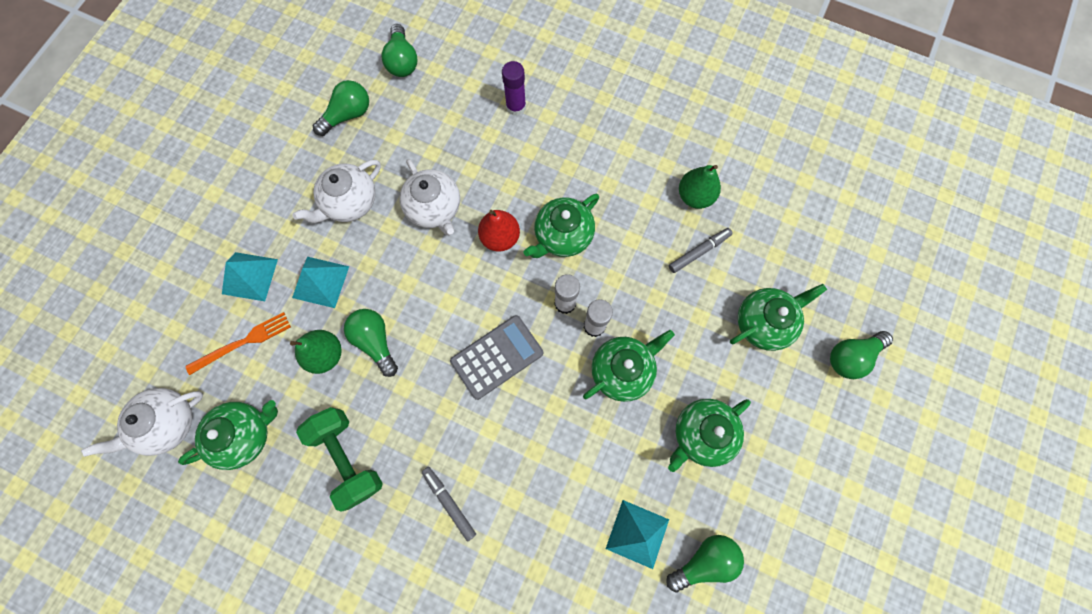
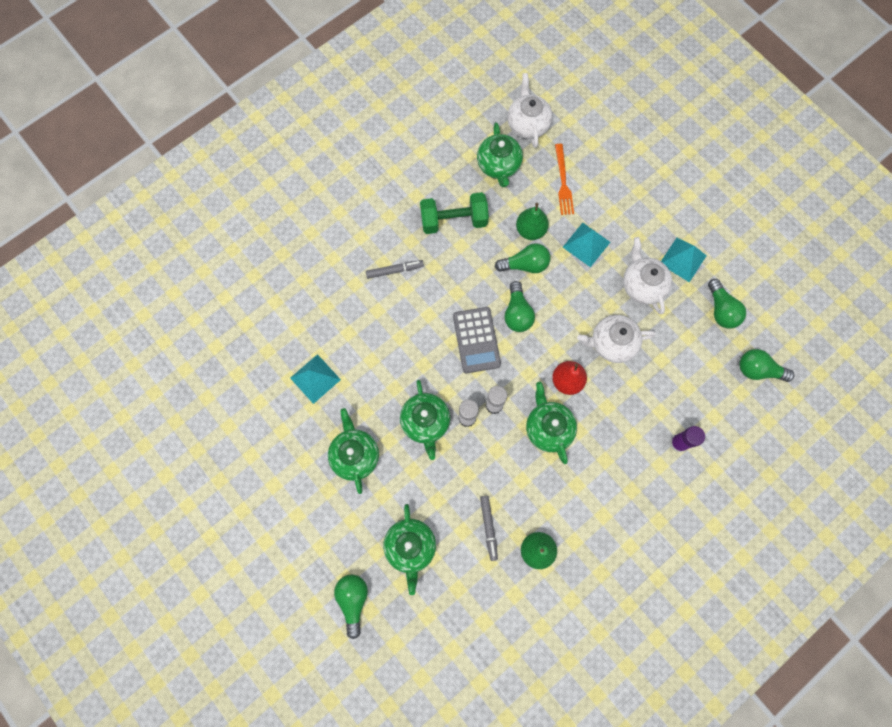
camera: 115 degrees right, 0 degrees up
turquoise pyramid [222,252,278,301] -> turquoise pyramid moved to [661,238,707,282]
green light bulb [666,535,744,593] -> green light bulb moved to [505,281,535,332]

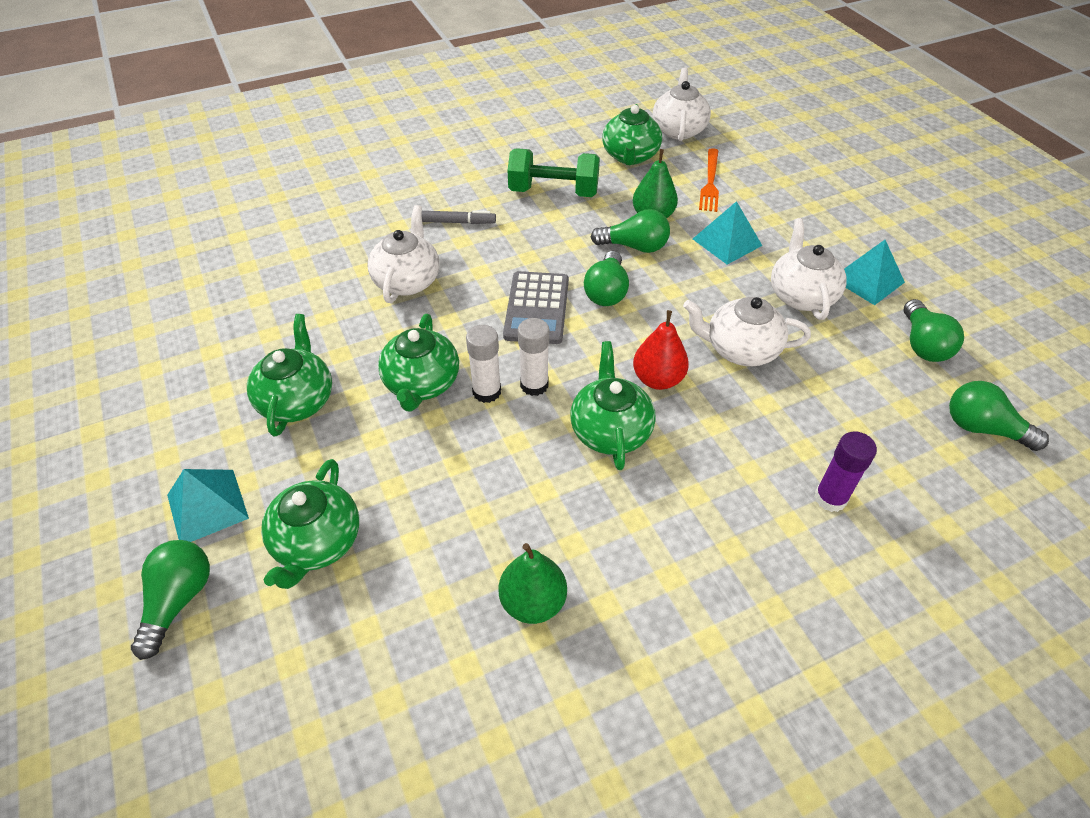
camera: 15 degrees right, 25 degrees down
turquoise pyramid [290,354,341,404] -> turquoise pyramid moved to [167,469,249,542]
grey marker [480,496,498,561] -> none
none -> white teapot [368,205,440,303]

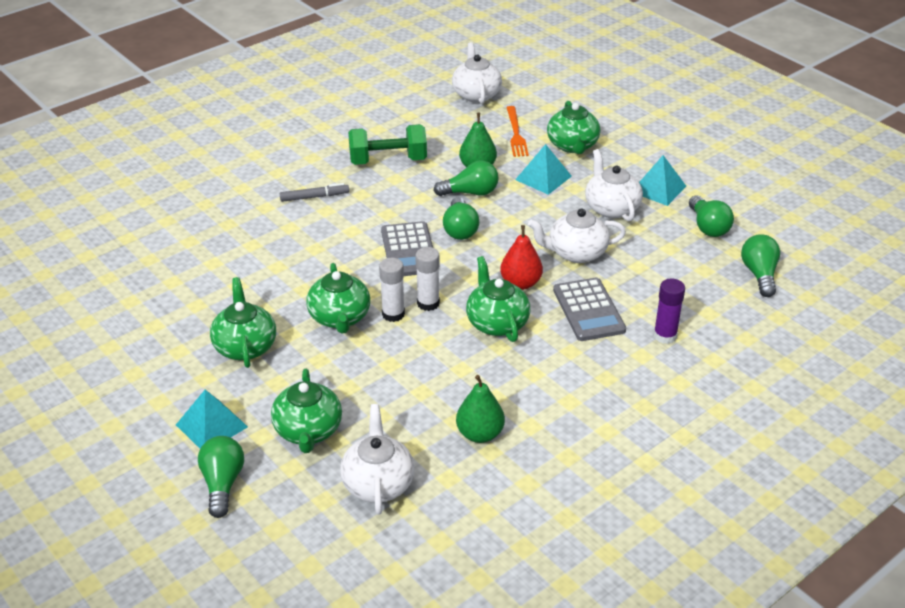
camera: 15 degrees left, 10 degrees down
white teapot [368,205,440,303] -> white teapot moved to [340,404,415,515]
green teapot [602,104,662,166] -> green teapot moved to [547,101,600,154]
green light bulb [949,381,1049,451] -> green light bulb turned 75 degrees clockwise [741,234,780,297]
none -> grey calculator [553,278,626,341]

